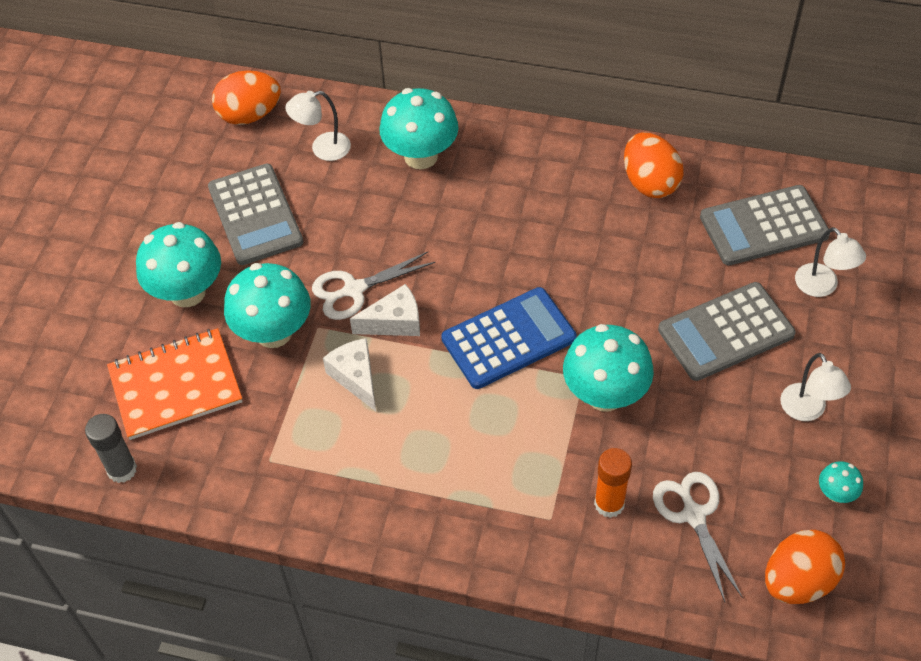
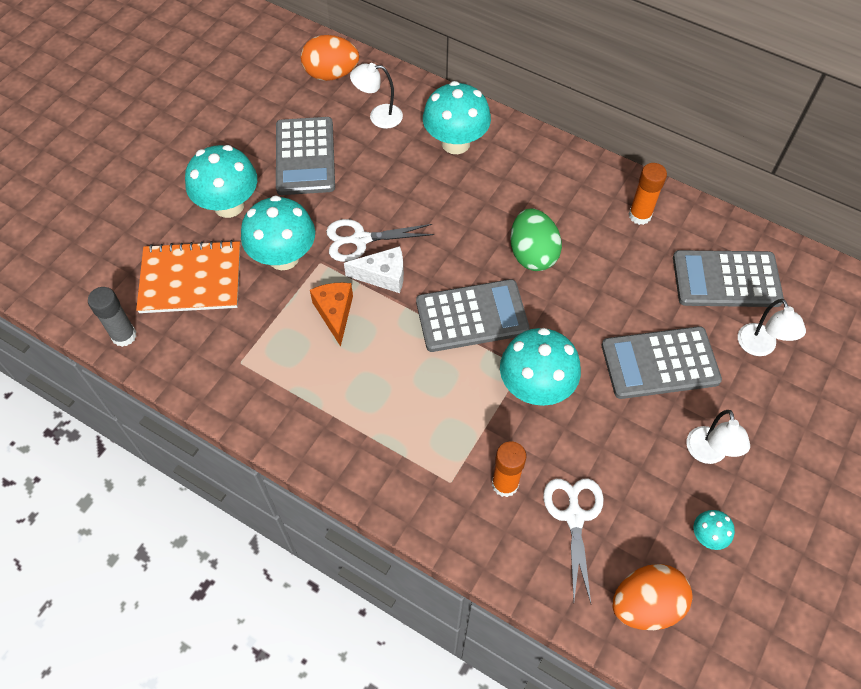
camera: 15 degrees right, 5 degrees up
white cheese [323,338,376,411] -> orange cheese [310,283,353,347]
blue calculator [441,287,577,389] -> grey calculator [416,279,530,352]
orange egg [624,132,683,198] -> orange glue stick [629,163,667,225]
none -> green egg [510,208,562,271]

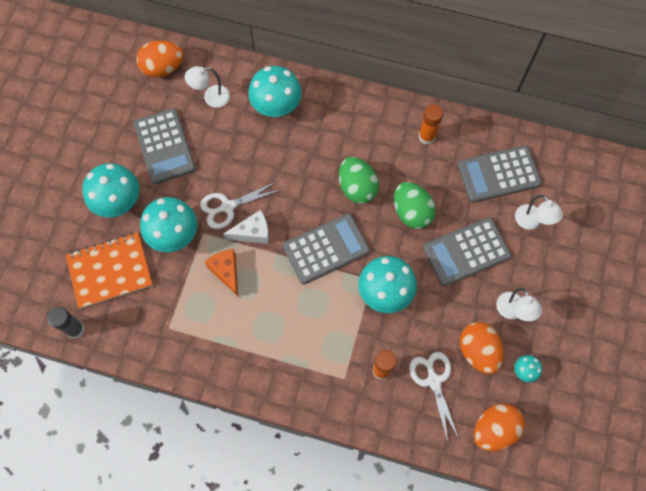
camera: 15 degrees left, 10 degrees up
none -> green egg [394,182,436,229]
none -> orange egg [460,322,504,374]

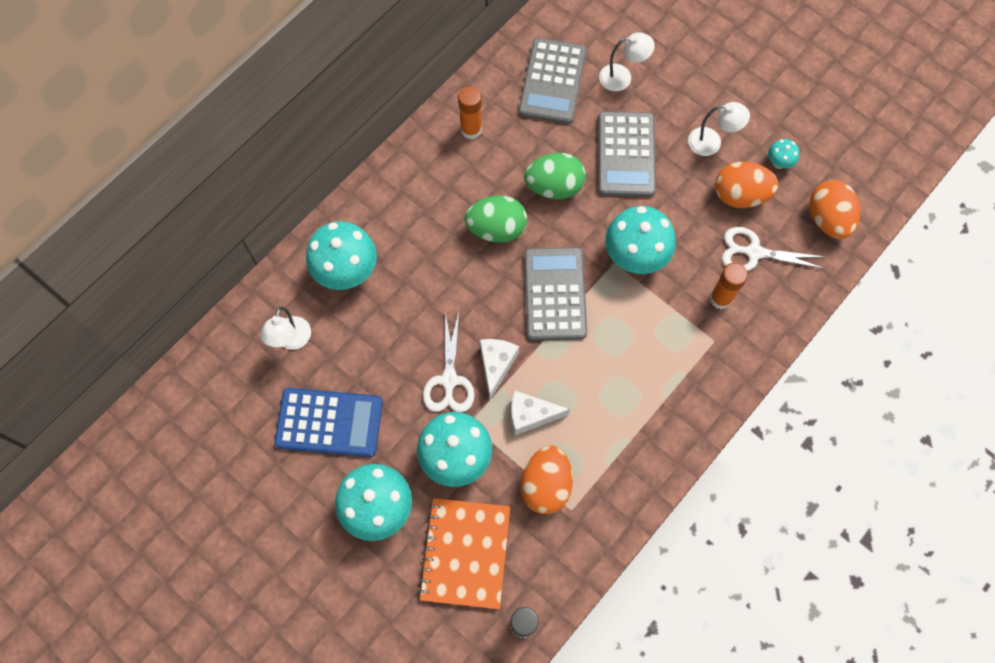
camera: 65 degrees left, 0 degrees up
grey calculator [134,108,196,184] -> blue calculator [274,388,383,457]
orange egg [136,40,184,77] -> orange egg moved to [521,446,573,514]
orange cheese [205,249,238,296] -> white cheese [511,390,570,435]

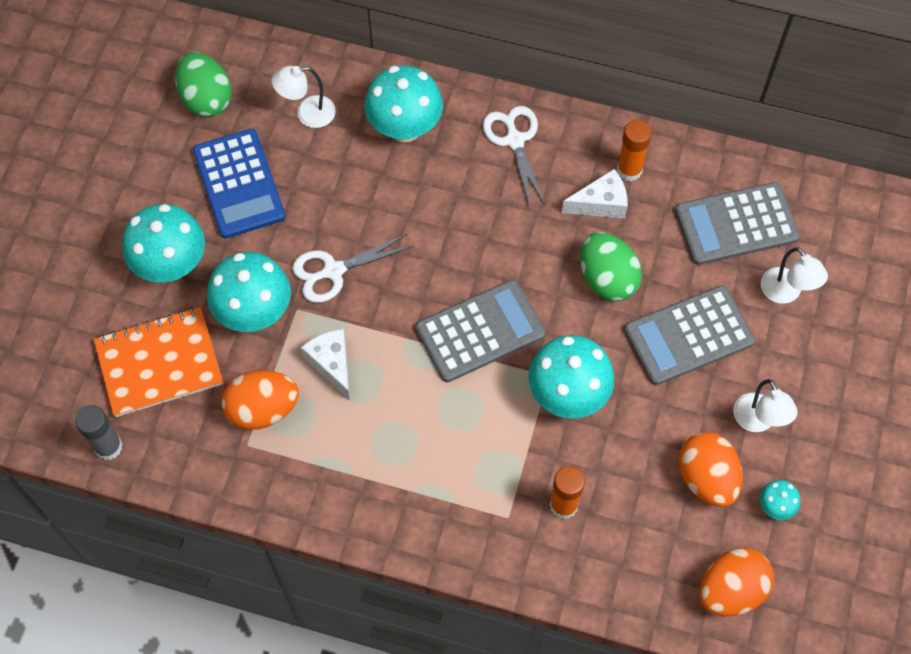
camera: 65 degrees right, 5 degrees down
green egg [464,196,527,243] -> green egg moved to [175,52,232,117]
white cheese [480,339,519,400] -> white cheese moved to [562,169,628,218]
white scissors [722,227,826,271] -> white scissors moved to [483,106,545,206]

